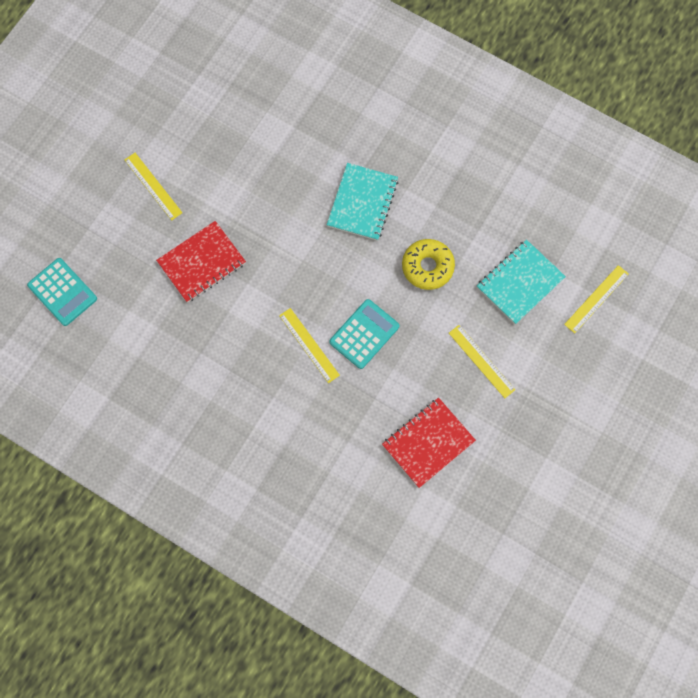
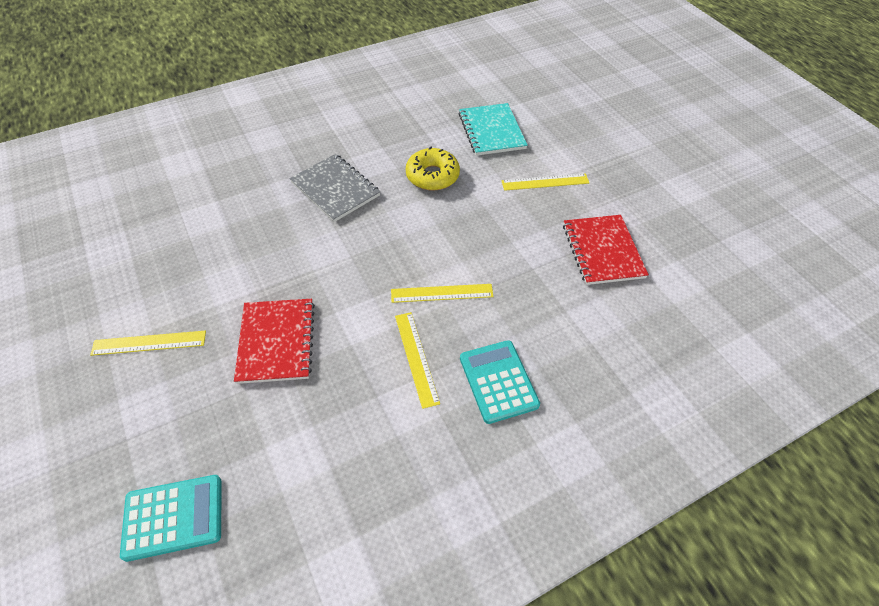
camera: 60 degrees left, 20 degrees down
turquoise notebook [327,163,398,241] -> grey notebook [289,154,380,222]
turquoise calculator [329,299,399,369] -> turquoise calculator moved to [460,340,540,424]
yellow ruler [564,265,629,333] -> yellow ruler moved to [395,312,440,409]

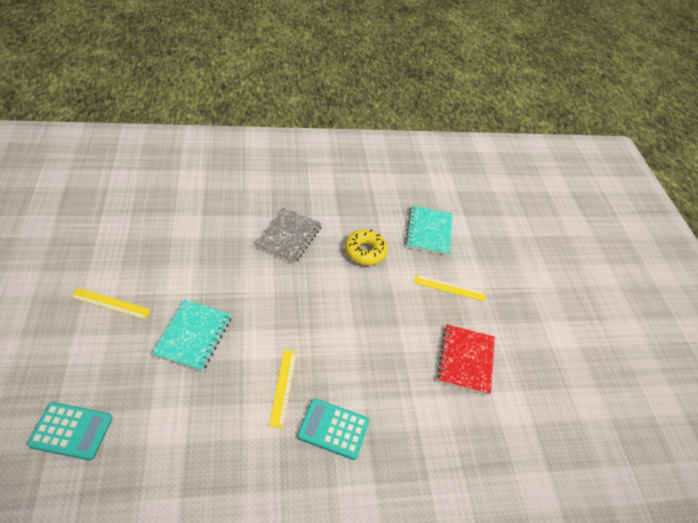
camera: 15 degrees right, 5 degrees down
red notebook [234,299,315,384] -> turquoise notebook [152,300,232,372]
grey notebook [289,154,380,222] -> grey notebook turned 45 degrees clockwise [254,208,322,264]
yellow ruler [391,284,494,303] -> none
turquoise calculator [460,340,540,424] -> turquoise calculator turned 75 degrees counterclockwise [297,398,370,460]

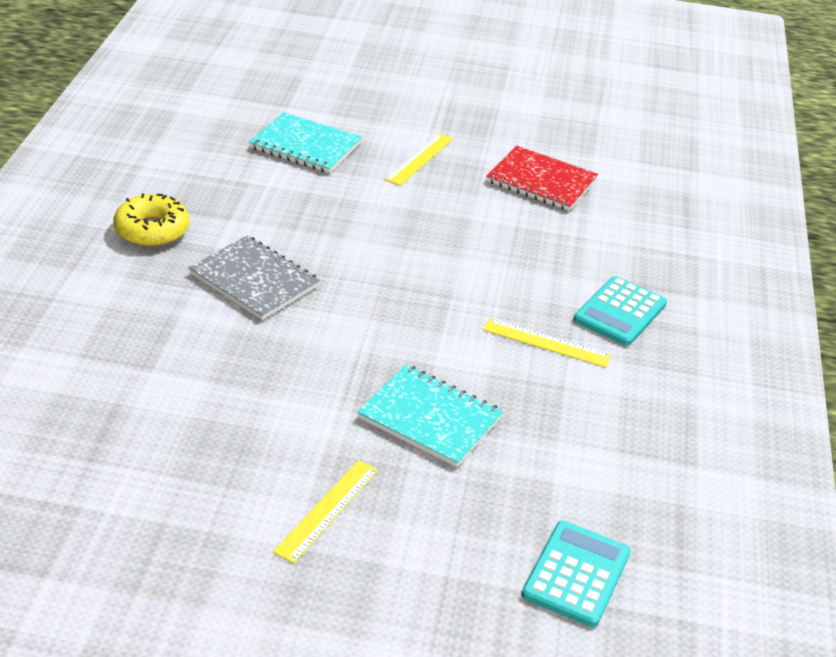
camera: 70 degrees left, 10 degrees down
yellow donut [345,229,388,265] -> yellow donut moved to [114,193,189,247]

